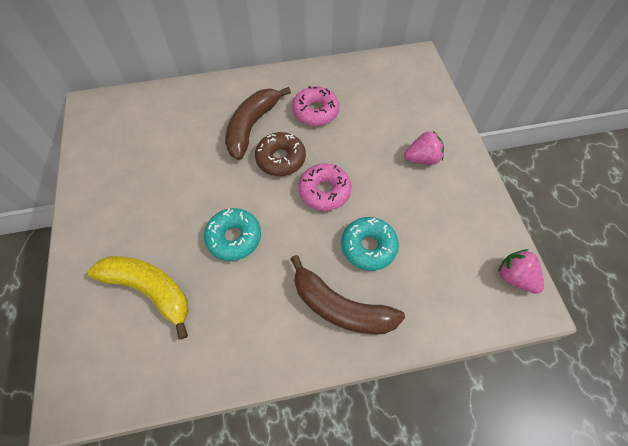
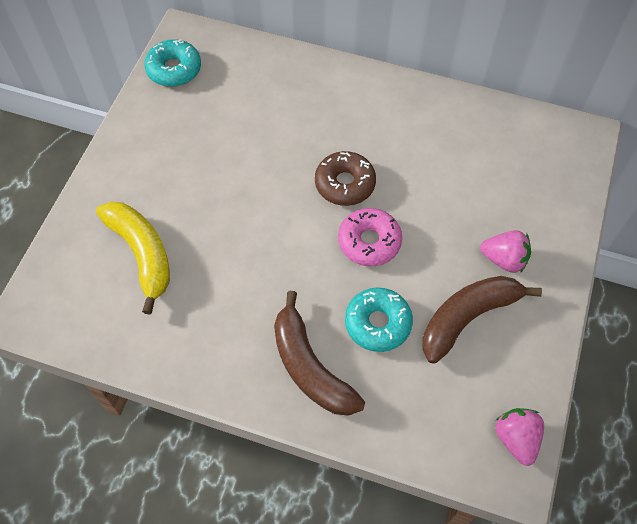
camera: 30 degrees right, 0 degrees up
turquoise donut [204,208,261,261] -> turquoise donut moved to [144,39,201,87]
brown banana [225,87,291,160] -> brown banana moved to [422,276,542,364]
pink donut [292,86,339,126] -> none

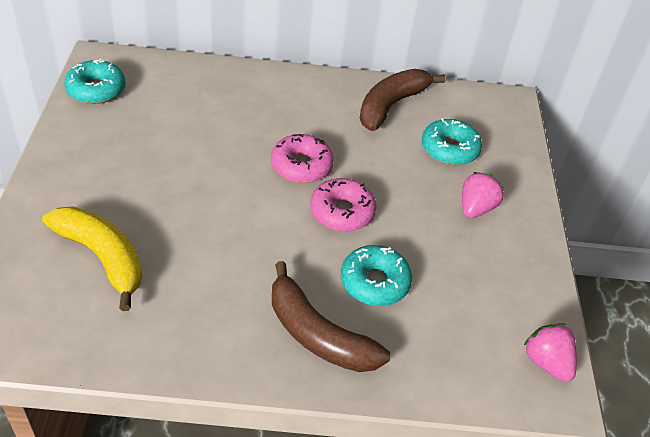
camera: 20 degrees left, 15 degrees down
brown donut [315,151,376,206] -> pink donut [271,134,334,183]
brown banana [422,276,542,364] -> brown banana moved to [360,69,446,131]
pink strawberry [480,230,531,273] -> pink strawberry turned 60 degrees counterclockwise [462,172,504,218]
none -> turquoise donut [422,118,482,165]

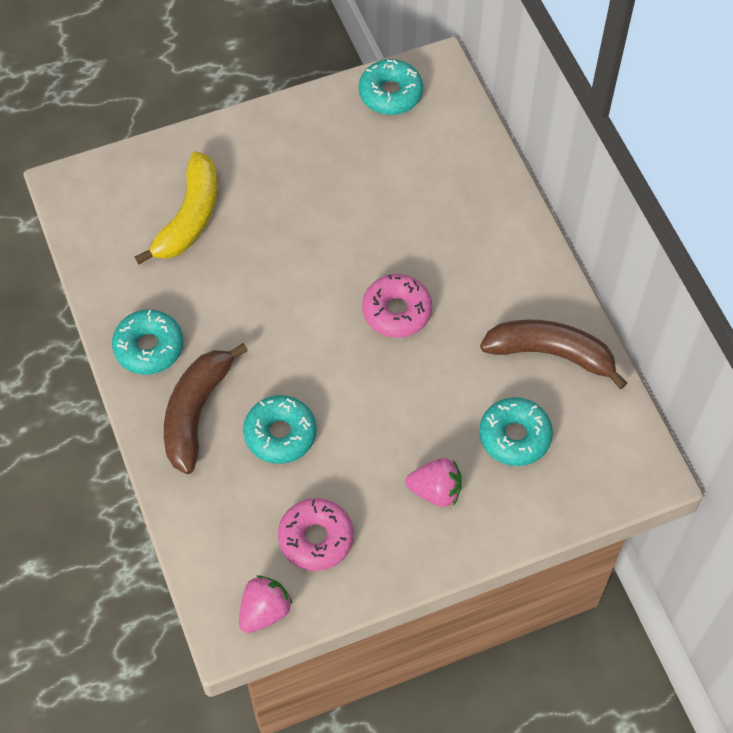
camera: 70 degrees right, 15 degrees up
pink donut [310,178,377,232] -> pink donut moved to [278,498,354,571]
none -> turquoise donut [112,309,184,375]

